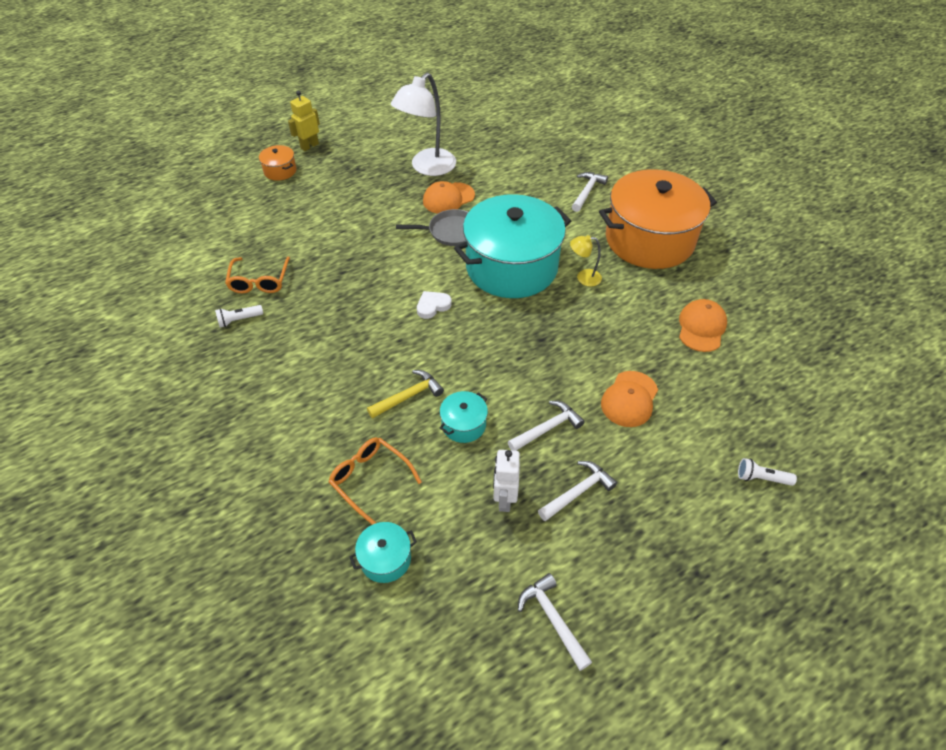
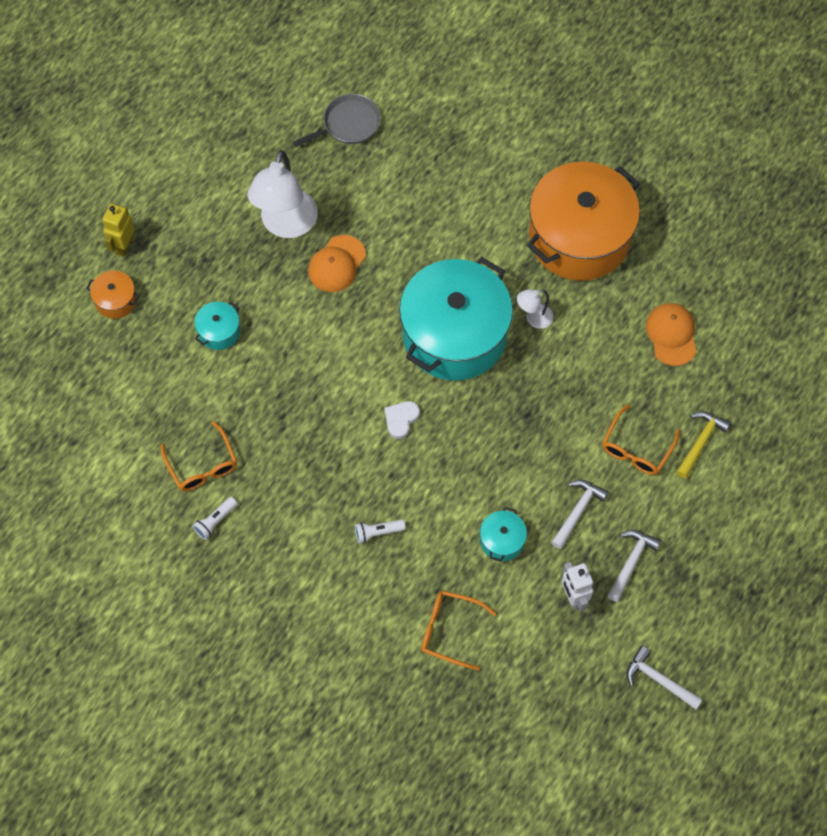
camera: 25 degrees left, 15 degrees up
turquoise pot [350,522,417,583] -> turquoise pot moved to [194,302,240,350]
yellow hammer [367,370,444,419] -> yellow hammer moved to [676,411,731,479]
grey pan [396,209,468,246] -> grey pan moved to [293,94,381,147]
yellow lamp [570,235,602,286] -> white lamp [517,289,554,329]
white hammer [572,172,608,212] -> none
orange cap [601,371,658,427] -> orange glasses [602,404,680,475]
white flashlight [738,458,797,486] -> white flashlight moved to [355,519,405,543]

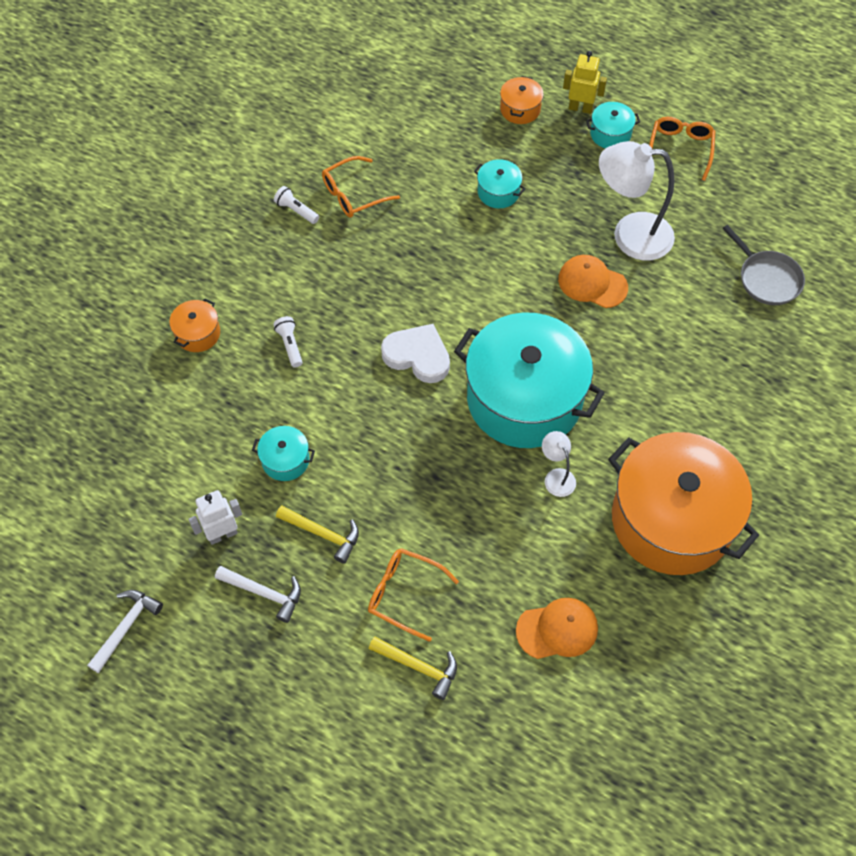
camera: 85 degrees right, 5 degrees down
white heart [384,401,420,439] -> white heart [381,324,450,383], size x1.64
orange glasses [421,591,497,671] -> orange glasses moved to [649,117,715,181]
white hammer [551,480,609,549] -> yellow hammer [276,505,359,564]
none -> orange pot [169,299,220,352]
none -> turquoise pot [586,102,640,148]

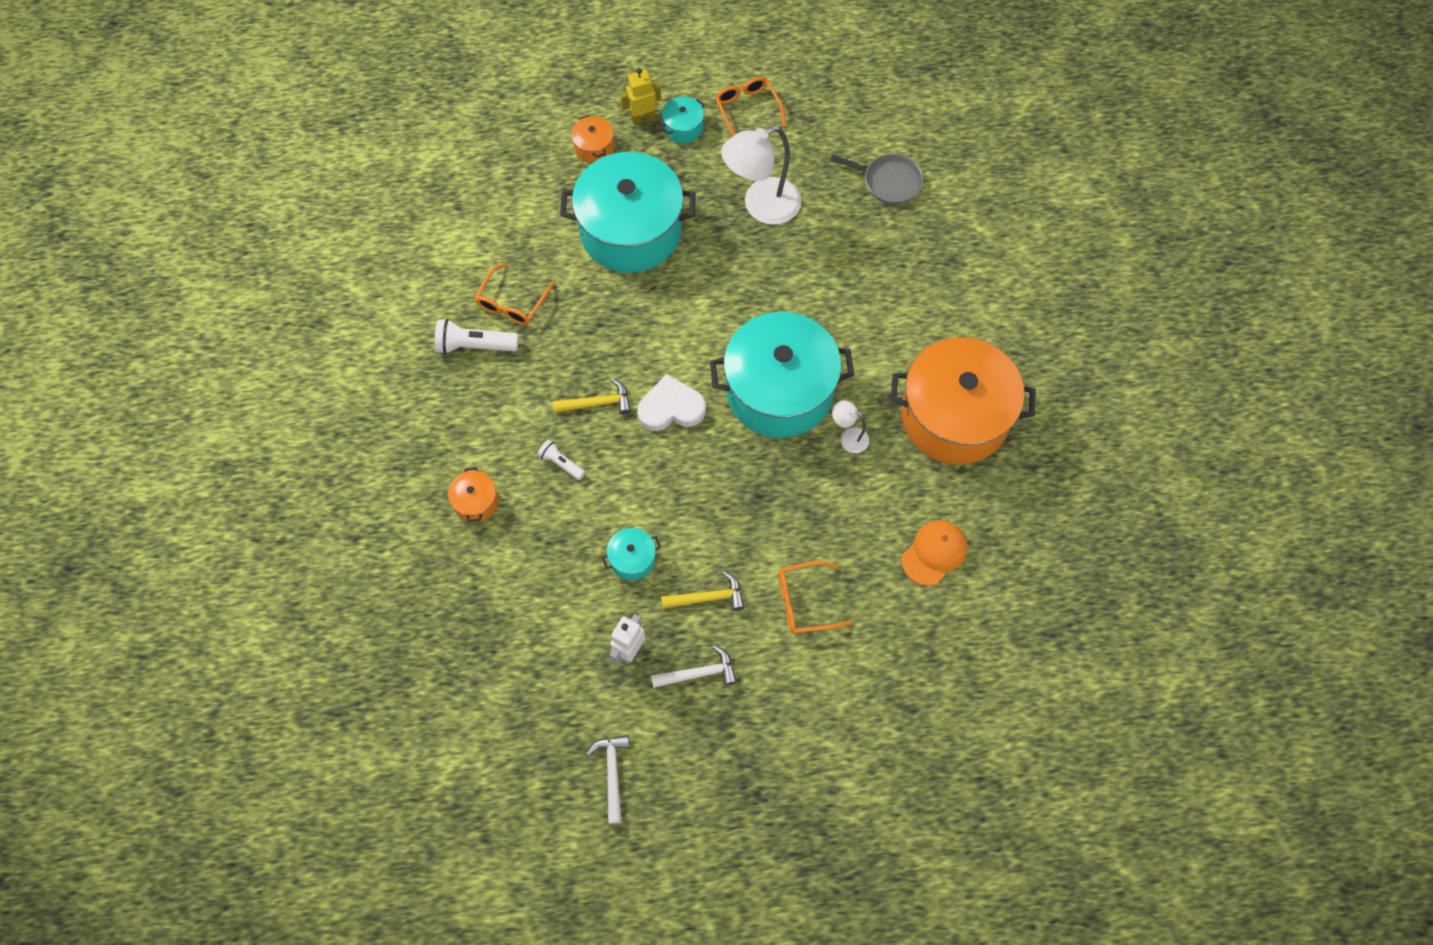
camera: 35 degrees left, 5 degrees up
white flashlight [274,186,319,224] -> white flashlight [435,319,519,354], size x1.69
yellow hammer [369,636,457,700] -> yellow hammer moved to [553,378,631,415]
turquoise pot [474,159,526,208] -> turquoise pot [560,152,695,273], size x2.48
orange cap [558,255,628,308] -> none

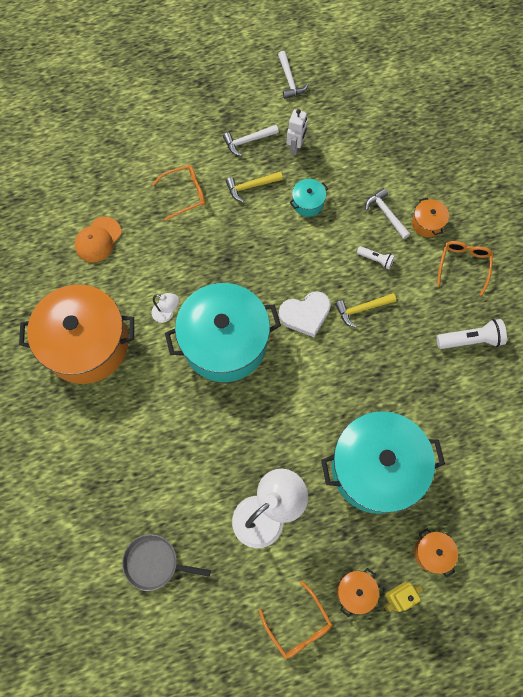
camera: 170 degrees right, 5 degrees up
orange glasses [475,263,554,325] -> orange glasses moved to [437,241,493,296]
turquoise pot [661,97,705,143] -> orange pot [337,568,379,617]
none -> white hammer [366,188,410,239]

